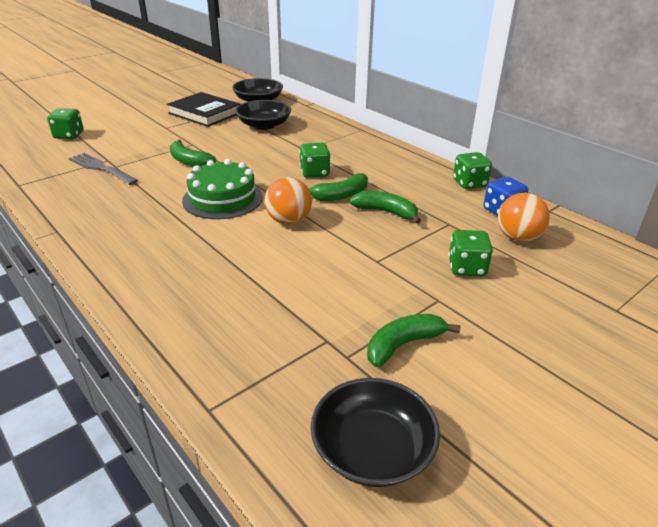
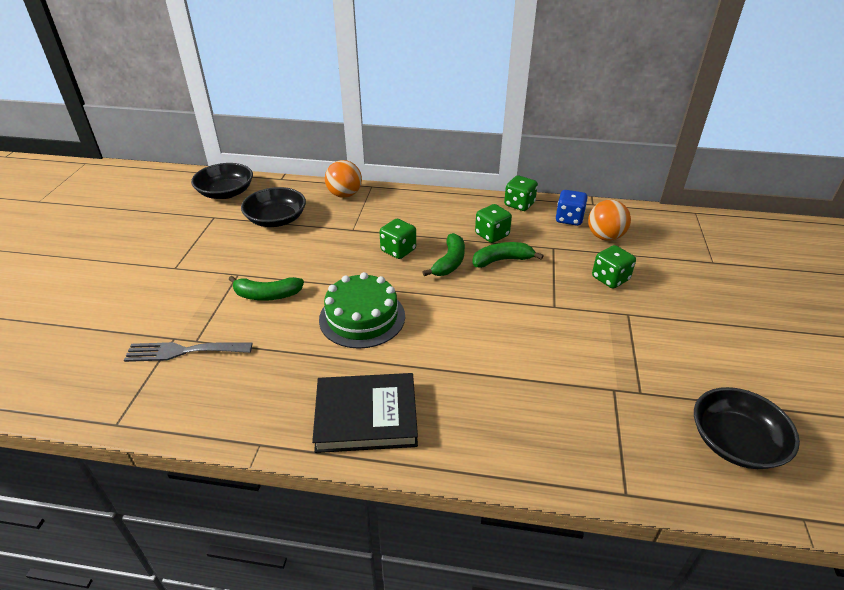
camera: 40 degrees left, 5 degrees up
green dice [47,108,83,139] -> green dice moved to [475,204,512,243]
black book [167,92,240,127] -> black book moved to [312,373,418,453]
orange ball [265,177,312,225] -> orange ball moved to [325,160,362,198]
green banana [367,314,461,367] -> none

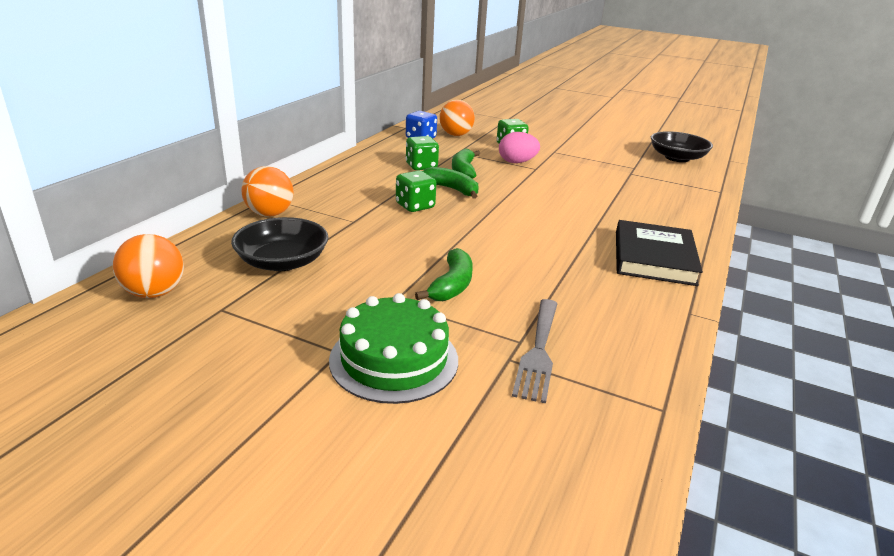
camera: 75 degrees left, 10 degrees down
black bowl [191,163,253,199] -> orange ball [113,234,184,298]
green cake [319,272,405,349] -> green cake moved to [329,293,458,404]
green dice [504,175,538,211] -> none
none -> pink egg [499,132,540,163]

